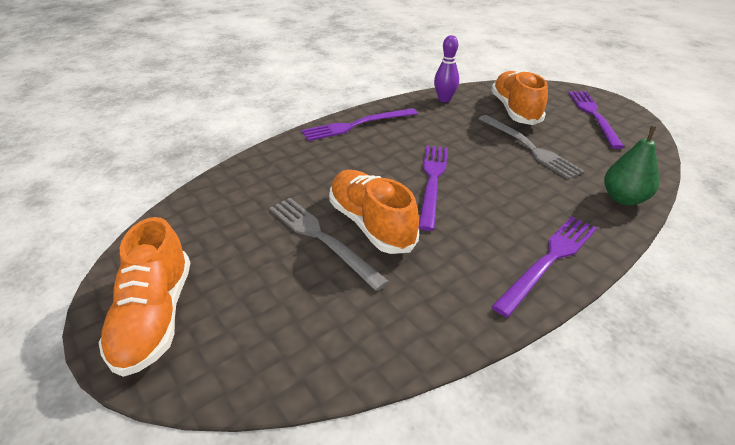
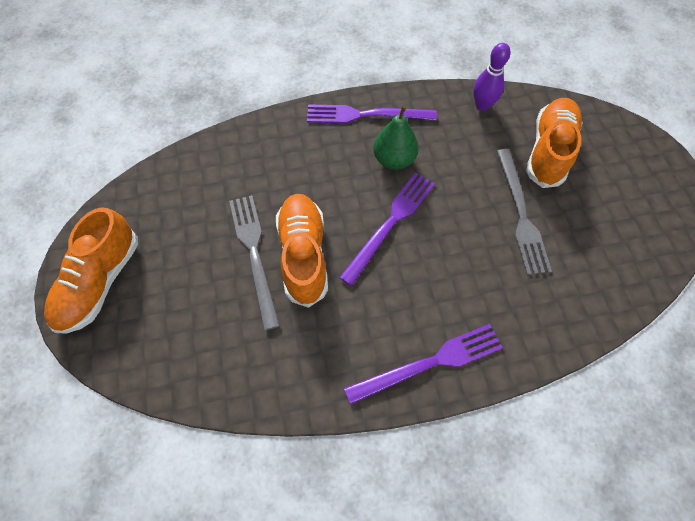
camera: 25 degrees right, 25 degrees up
purple fork [568,91,624,149] -> none
green pear [604,126,659,205] -> green pear moved to [373,106,419,170]

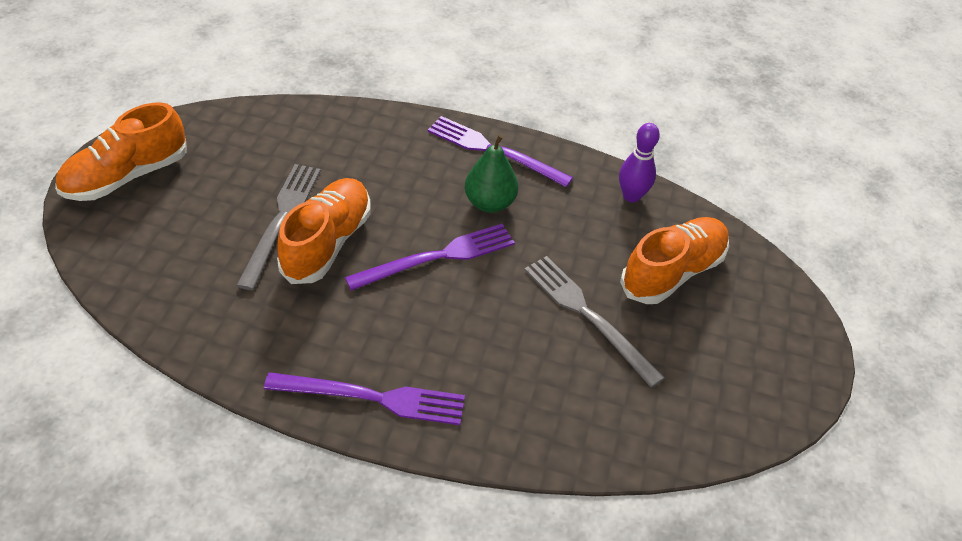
camera: 25 degrees right, 15 degrees down
grey fork [496,149,552,275] -> grey fork turned 120 degrees clockwise [524,256,664,388]

